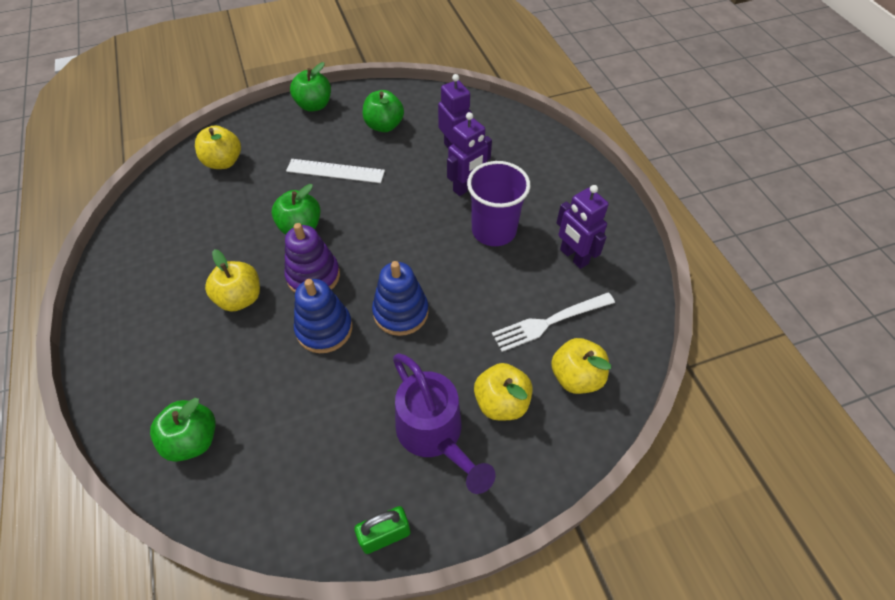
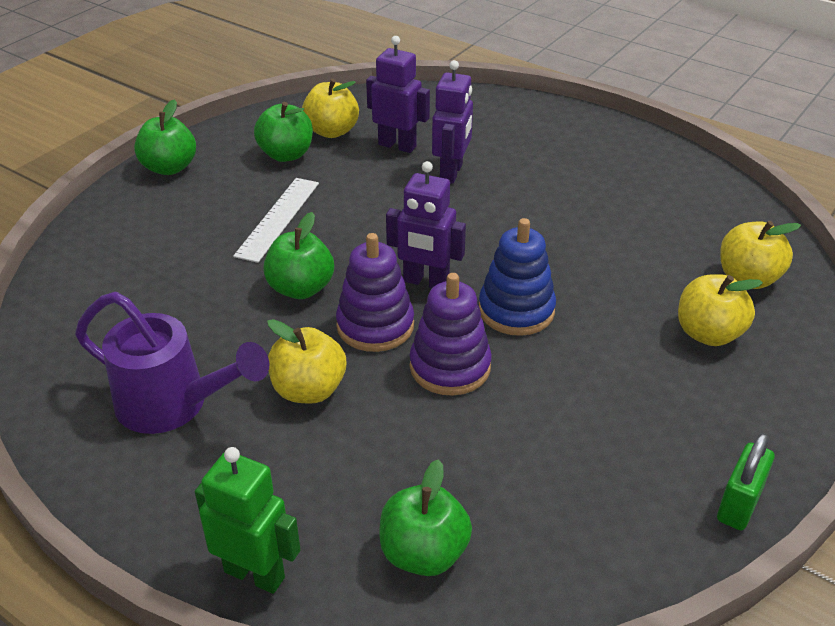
camera: 35 degrees left, 15 degrees down
yellow apple [195,125,241,169] -> yellow apple moved to [302,79,359,138]
white ruler [286,159,385,183] -> white ruler turned 45 degrees counterclockwise [233,178,319,263]
blue stacking toy [294,279,352,353] -> purple stacking toy [410,273,492,396]
purple watering can [393,353,495,494] -> purple watering can moved to [75,292,269,434]
purple cup [467,161,530,246] -> none
white fork [492,293,615,352] -> none
purple robot [557,185,609,269] -> purple robot moved to [386,161,466,288]
none -> green robot [195,447,301,594]

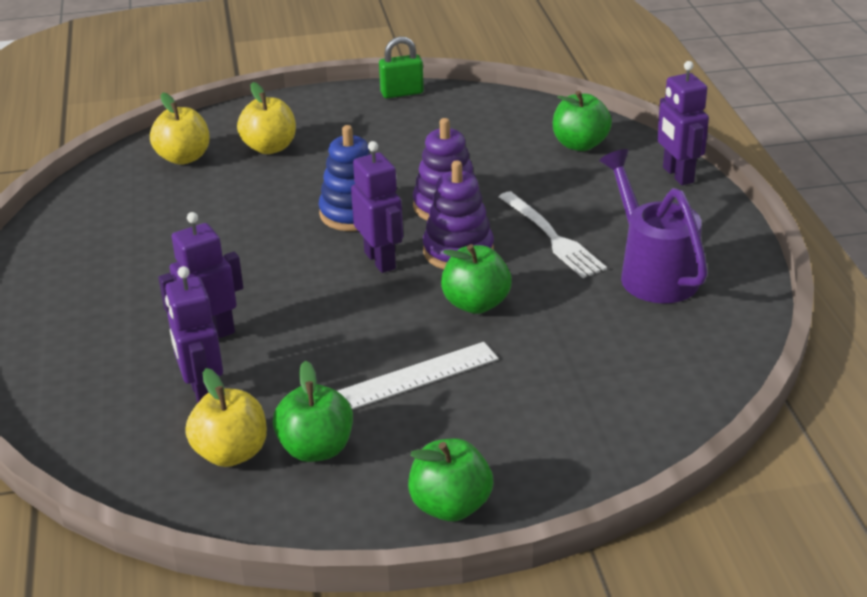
camera: 135 degrees left, 5 degrees down
green robot [195,447,301,594] -> purple robot [657,61,709,185]
yellow apple [267,319,346,404] -> white fork [499,191,607,278]

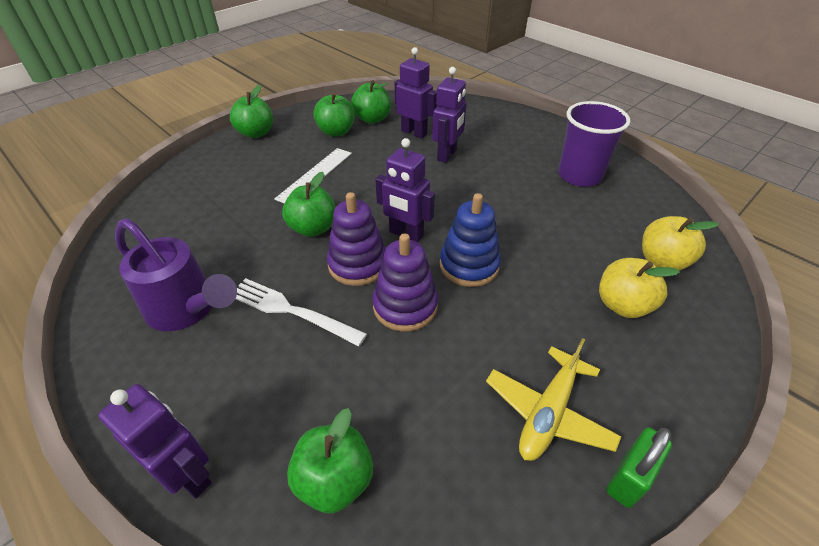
camera: 145 degrees right, 10 degrees up
yellow apple [185,368,267,467] -> green apple [351,80,391,124]
none -> yellow plane [486,338,622,461]
none -> purple cup [558,101,630,187]

